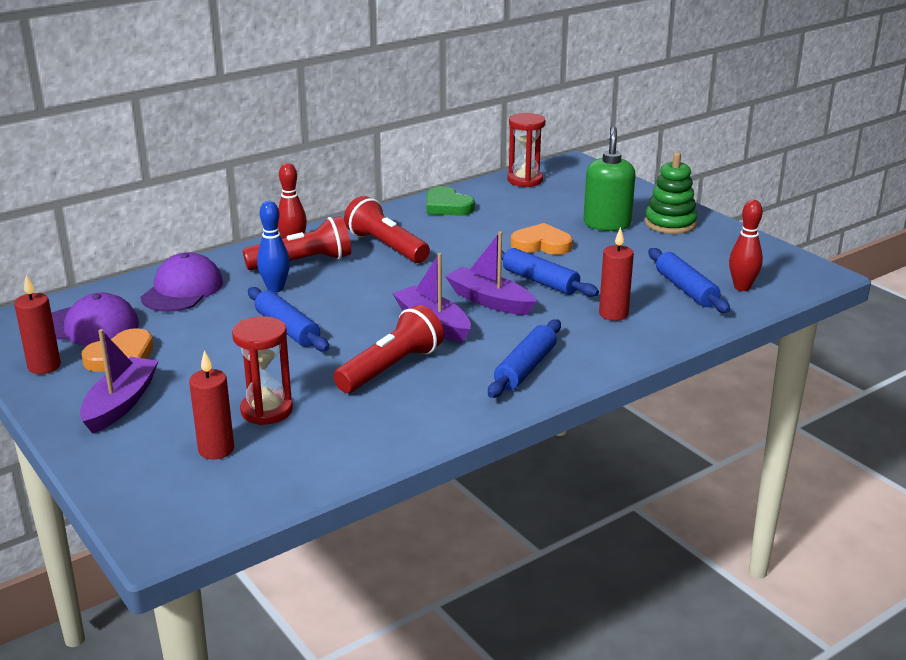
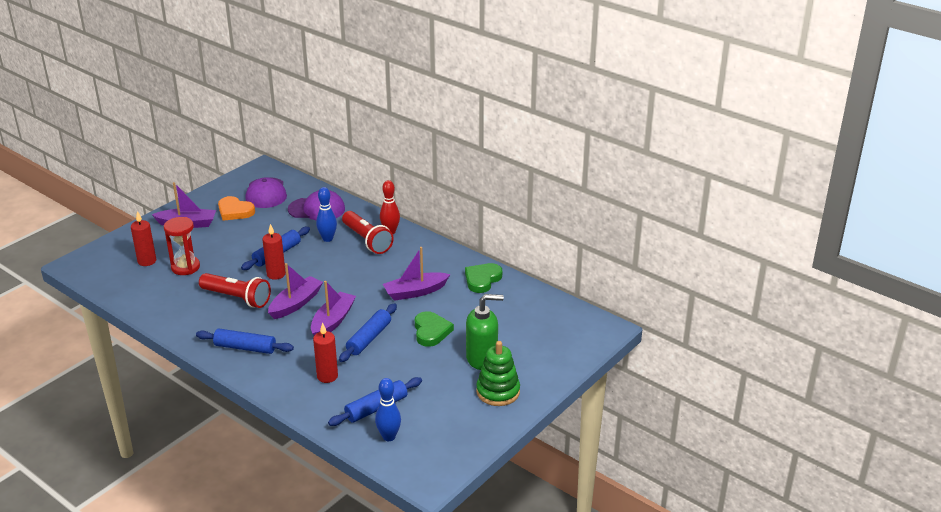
camera: 75 degrees right, 5 degrees up
red candle [14,275,61,374] -> red candle moved to [262,224,286,280]
red flashlight [344,196,430,263] -> none
red hourglass [508,113,545,187] -> none
orange heart [511,223,573,255] -> green heart [415,311,454,347]
red bowling pin [729,200,763,291] -> blue bowling pin [375,378,401,441]
none -> purple boat [383,247,450,301]

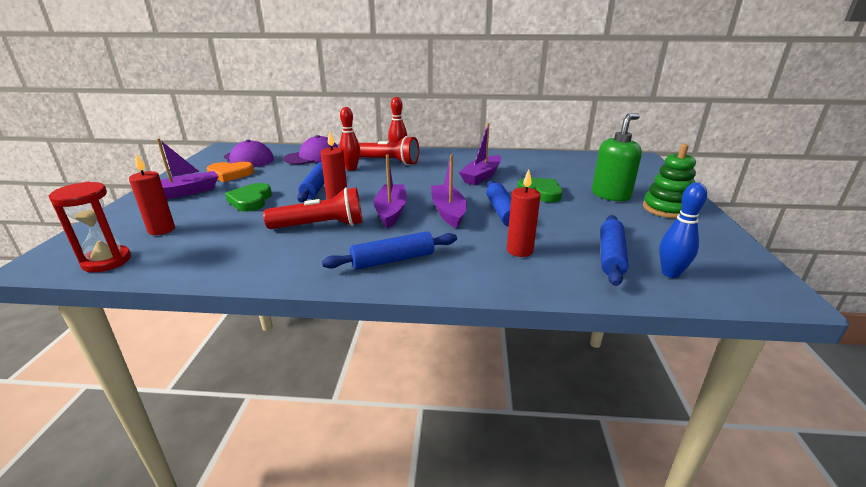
camera: 35 degrees left, 5 degrees down
red hourglass [164,217,200,275] -> red hourglass moved to [49,181,131,272]
blue bowling pin [316,187,337,242] -> red bowling pin [339,107,360,171]
green heart [465,263,502,293] -> green heart moved to [225,183,272,212]

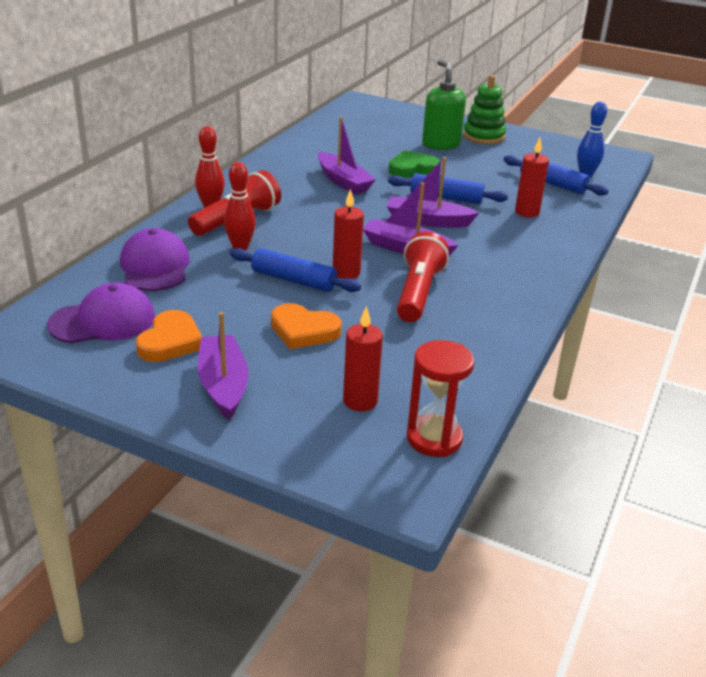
camera: 70 degrees left, 5 degrees up
green heart [225,183,272,212] -> orange heart [271,303,342,349]
blue rolling pin [322,231,457,270] -> none

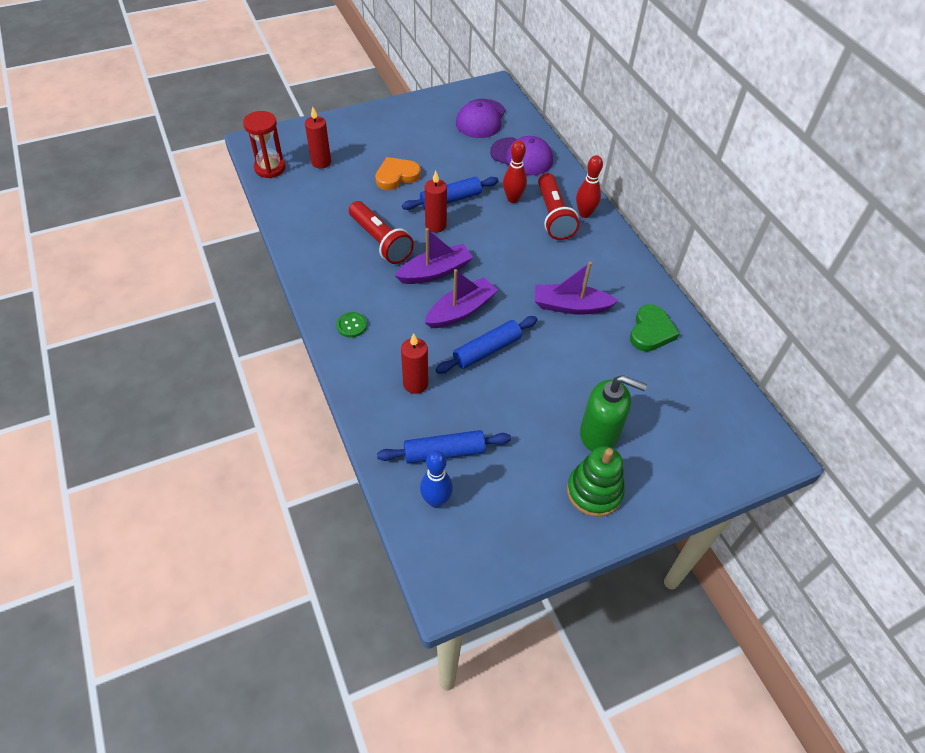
camera: 130 degrees right, 20 degrees up
orange heart [136,310,202,362] -> none
purple boat [198,312,248,420] -> none
green heart [388,150,440,178] -> green heart moved to [630,304,680,351]
none -> green button [336,312,367,338]

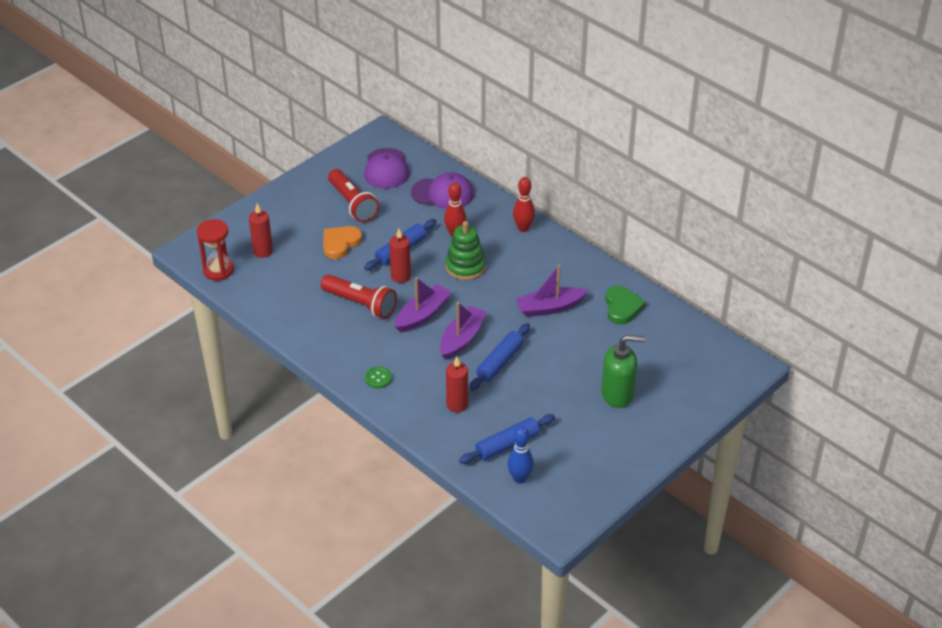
camera: 20 degrees left, 10 degrees down
red flashlight [538,173,579,240] -> red flashlight moved to [328,169,379,222]
green stacking toy [567,446,625,517] -> green stacking toy moved to [445,221,486,280]

